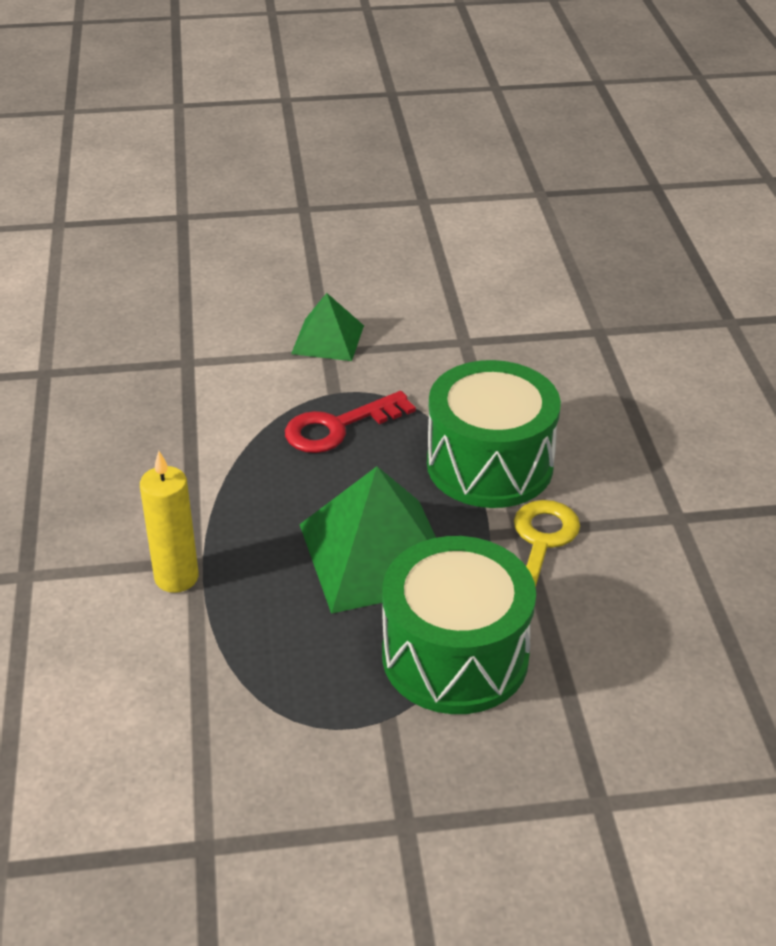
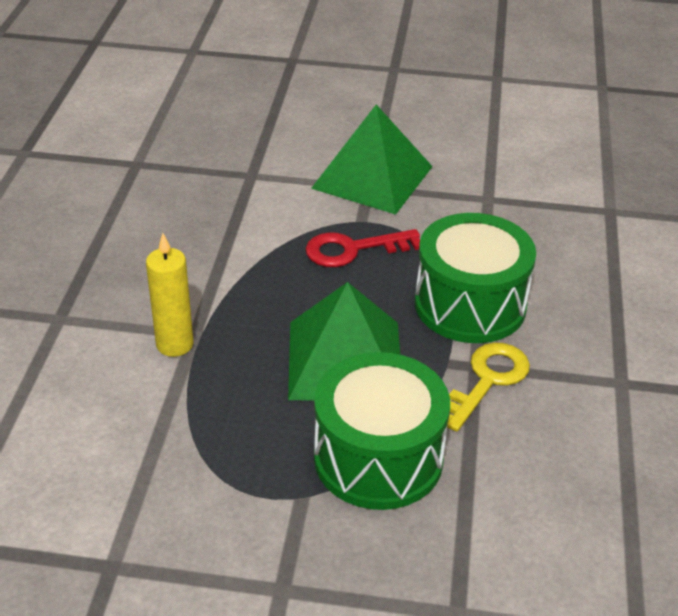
camera: 15 degrees right, 0 degrees up
green pyramid [291,293,364,361] -> green pyramid [311,104,433,214], size x1.75

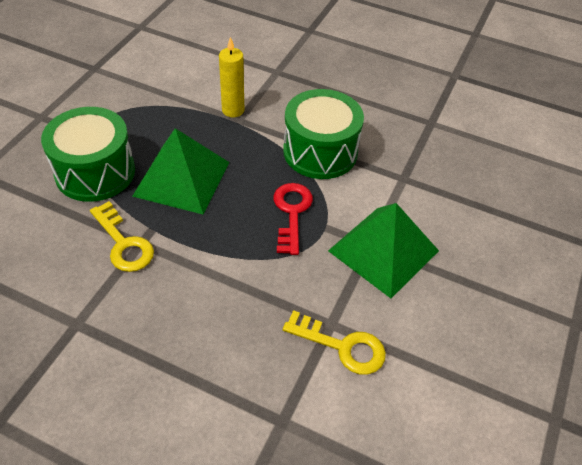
camera: 105 degrees right, 10 degrees up
green drum [415,213,536,343] -> green drum moved to [283,89,364,179]
none -> yellow key [283,310,386,375]

